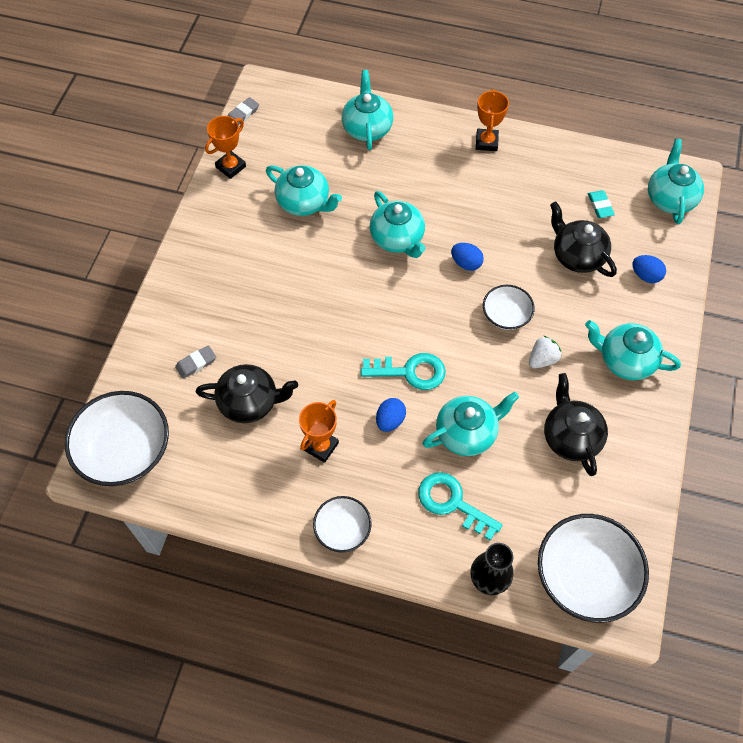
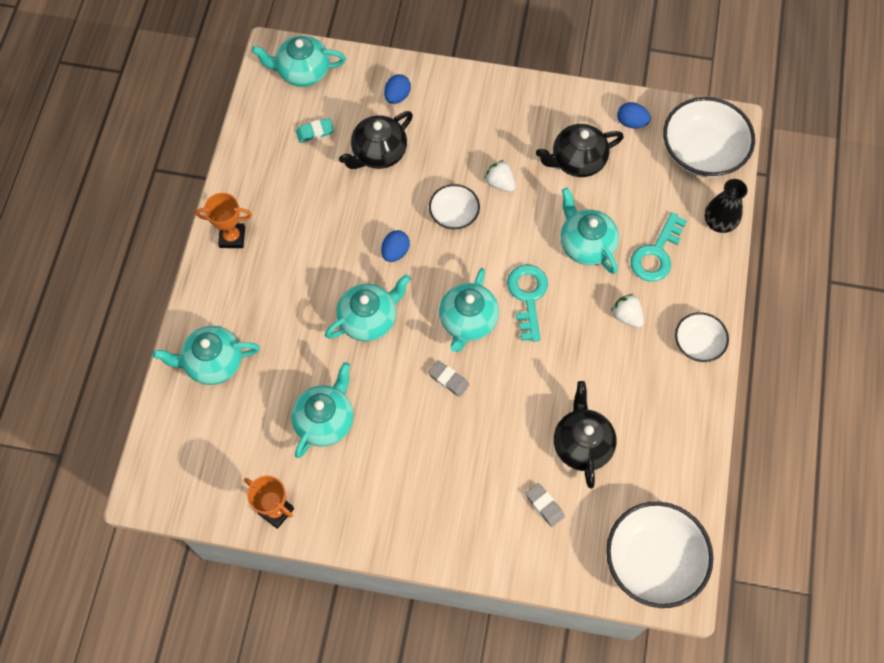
camera: 95 degrees left, 5 degrees up
grey eraser [228,97,259,125] -> grey eraser moved to [428,360,469,397]
orange trophy [299,400,339,463] -> none
blue egg [376,398,406,432] -> blue egg moved to [617,102,651,128]
turquoise teapot [585,320,681,380] -> turquoise teapot moved to [439,268,499,352]
none -> white strawberry [611,294,644,328]

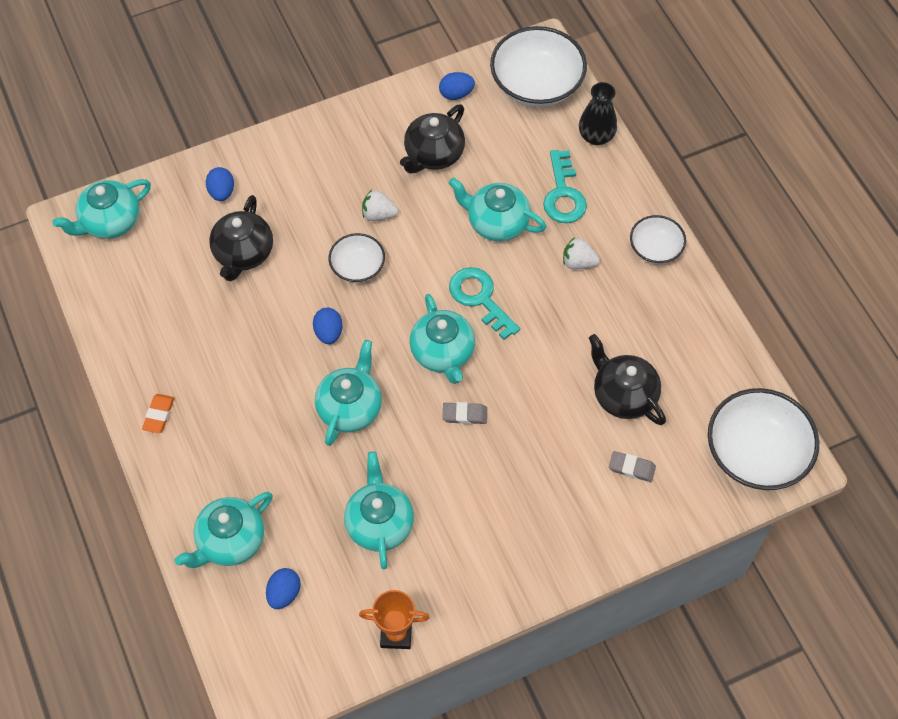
camera: 35 degrees left, 5 degrees down
orange trophy [195,193,252,248] -> orange eraser [142,394,174,433]
turquoise eraser [296,118,334,143] -> none
none -> blue egg [266,568,301,609]

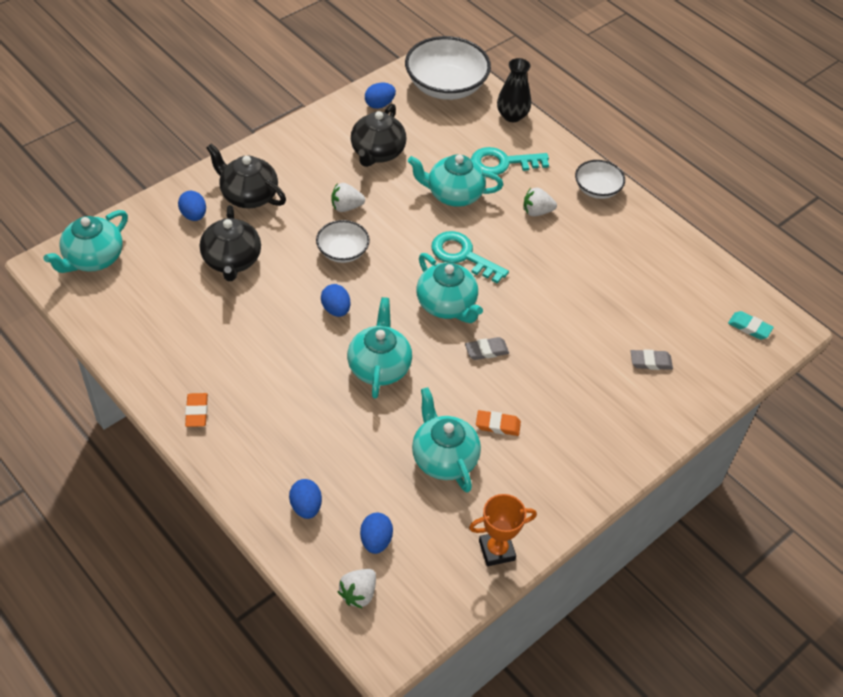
camera: 20 degrees left, 10 degrees down
turquoise teapot [174,492,273,568] -> blue egg [289,479,322,519]
turquoise key [543,150,587,223] -> turquoise key turned 105 degrees clockwise [471,147,549,175]
black teapot [589,334,666,425] -> black teapot moved to [207,143,286,208]
white bowl [708,388,819,490] -> turquoise eraser [728,311,774,339]
none -> white strawberry [337,569,376,609]
none -> orange eraser [476,410,521,436]

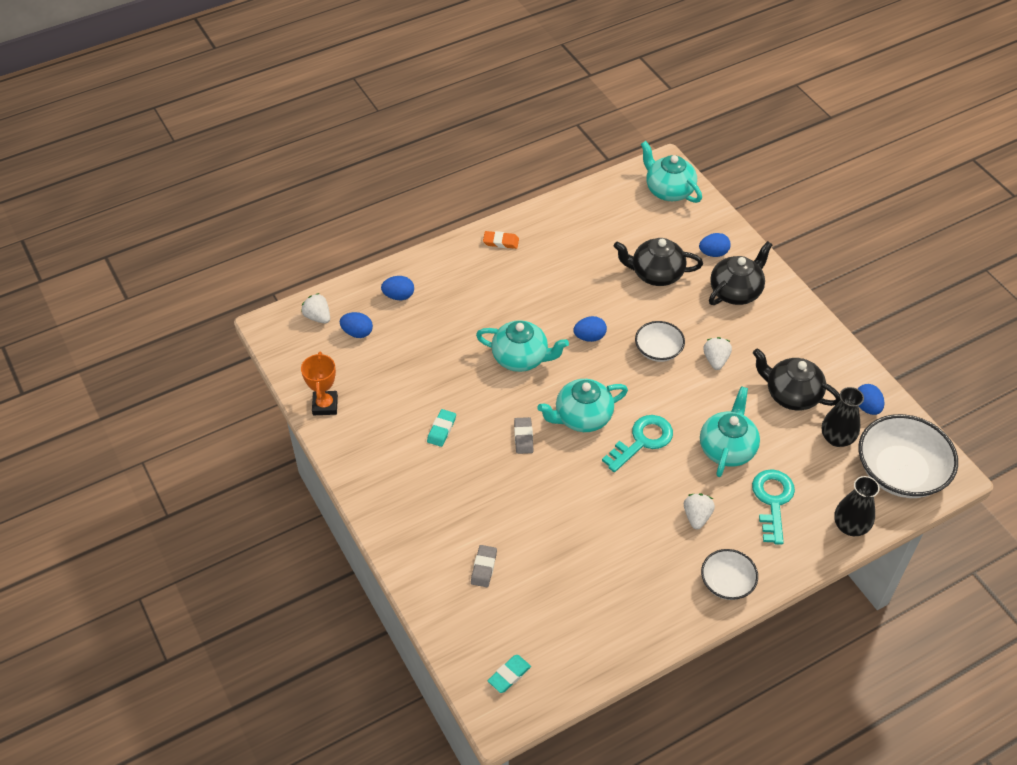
camera: 105 degrees right, 0 degrees up
turquoise teapot [412,387,481,493] -> none
orange eraser [476,410,521,436] -> turquoise eraser [427,409,456,447]
none -> black vase [822,387,864,447]

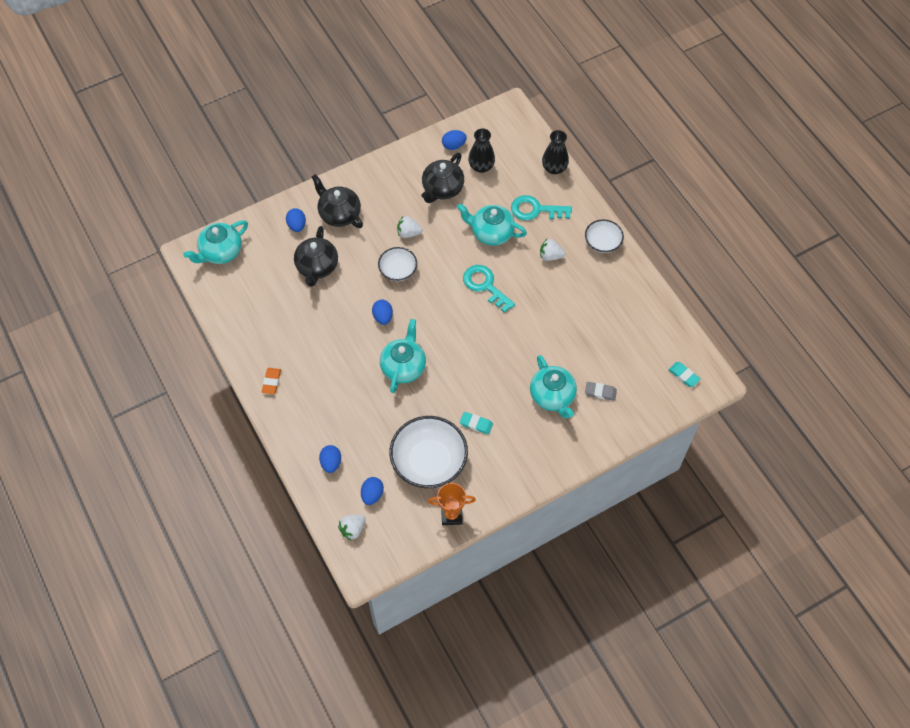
camera: 90 degrees left, 10 degrees up
grey eraser [514,417,533,454] -> none
turquoise teapot [537,379,628,432] -> turquoise teapot moved to [530,355,577,418]
white bowl [858,414,958,498] -> white bowl moved to [389,416,468,488]

